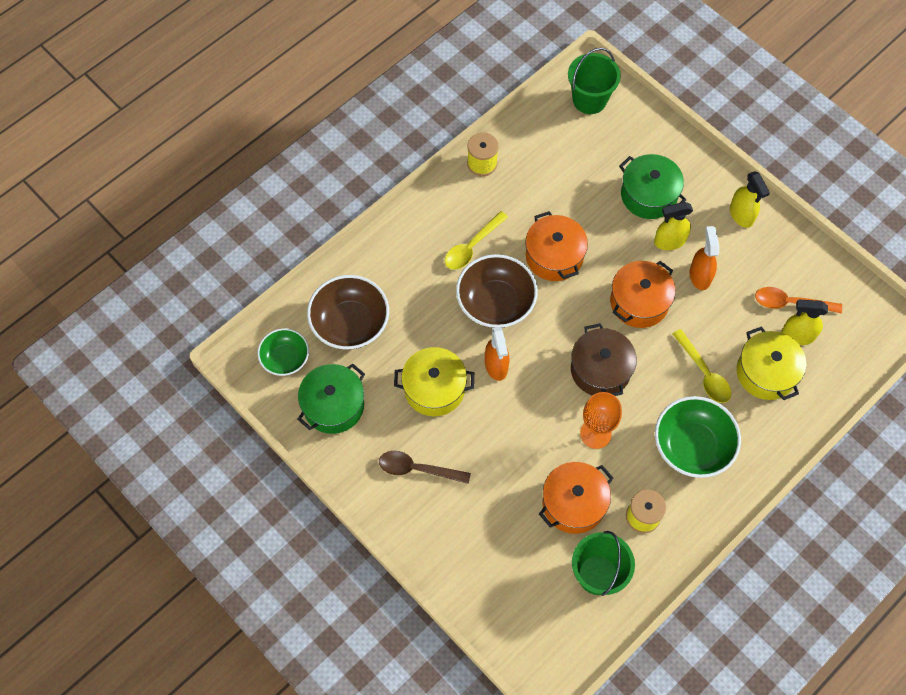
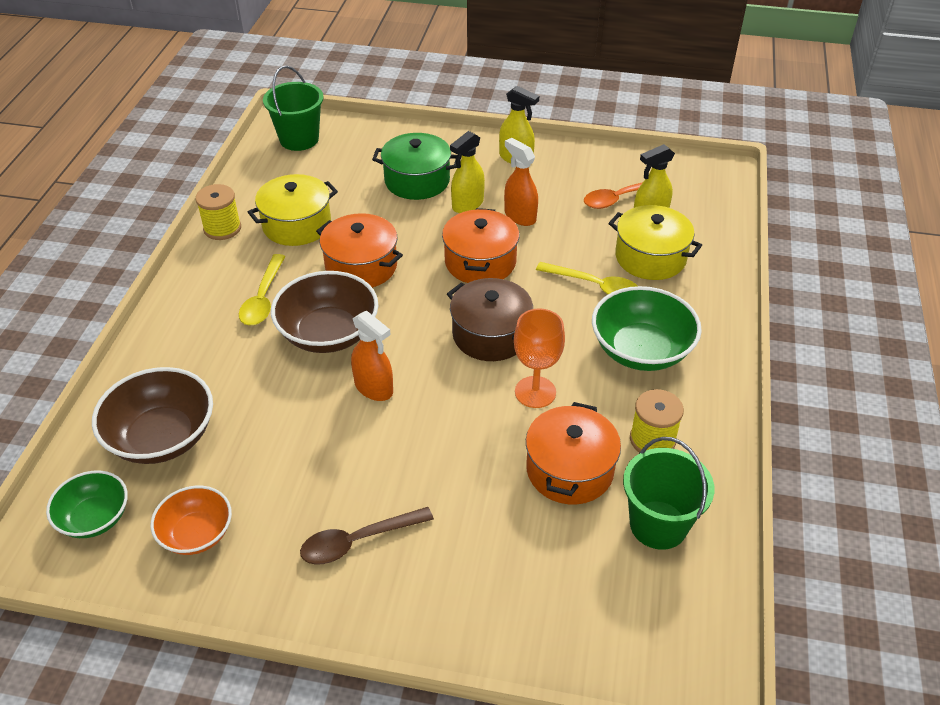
camera: 35 degrees left, 20 degrees down
green pot [297,363,365,434] -> orange bowl [151,486,232,555]
yellow pot [394,347,474,416] -> yellow pot moved to [248,174,338,246]

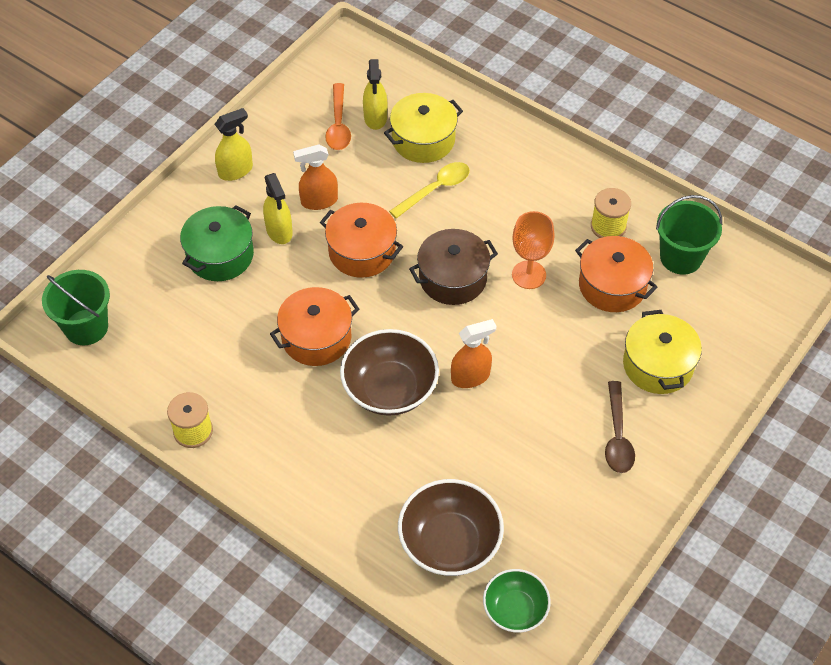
camera: 65 degrees left, 10 degrees up
orange bowl [151,486,232,555] -> none
yellow spoon [239,254,286,325] -> none
yellow pot [248,174,338,246] -> yellow pot moved to [623,310,702,394]
green bowl [592,286,702,371] -> none

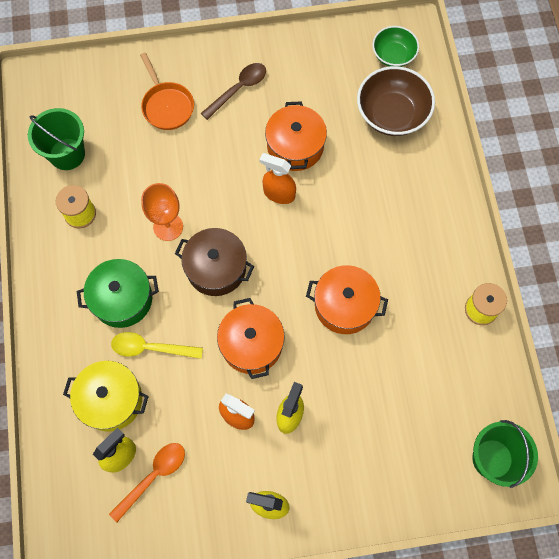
camera: 135 degrees left, 15 degrees up
green pot [180,205,254,281] -> green pot moved to [77,259,159,328]
brown bowl [340,329,439,416] -> none
orange pot [575,236,658,312] -> orange pot moved to [265,101,327,171]
yellow pot [623,310,702,394] -> orange pan [140,53,194,130]

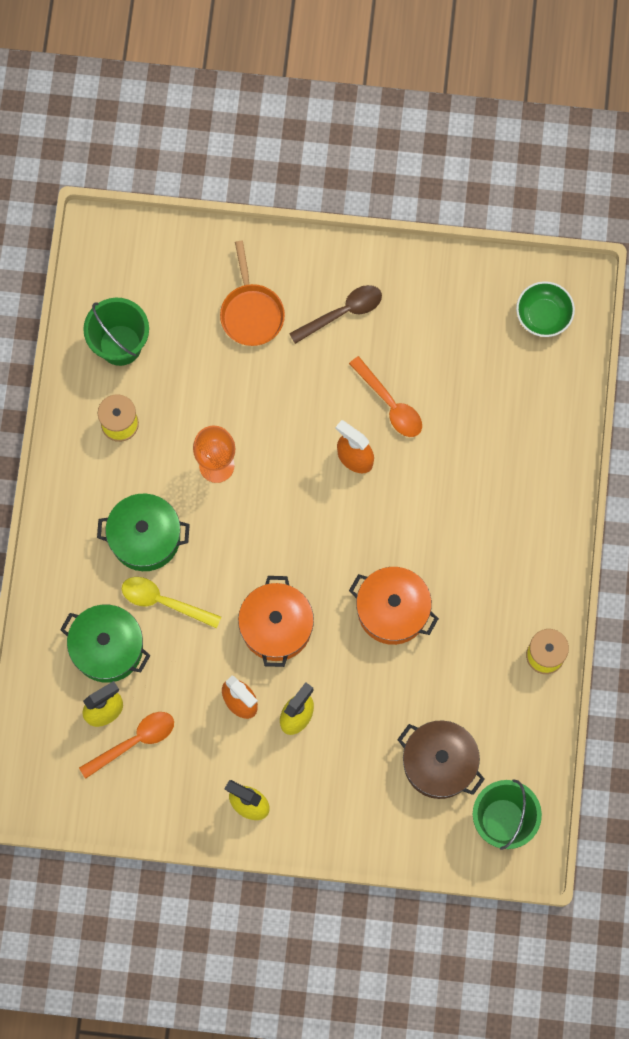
camera: 15 degrees right, 5 degrees up
yellow pot [63,361,149,432] -> green pot [60,605,151,683]
brown pot [175,228,254,296] -> brown pot moved to [397,720,485,799]
orange pot [265,101,327,171] -> orange spoon [349,356,422,437]
brown bowl [357,66,435,136] -> none

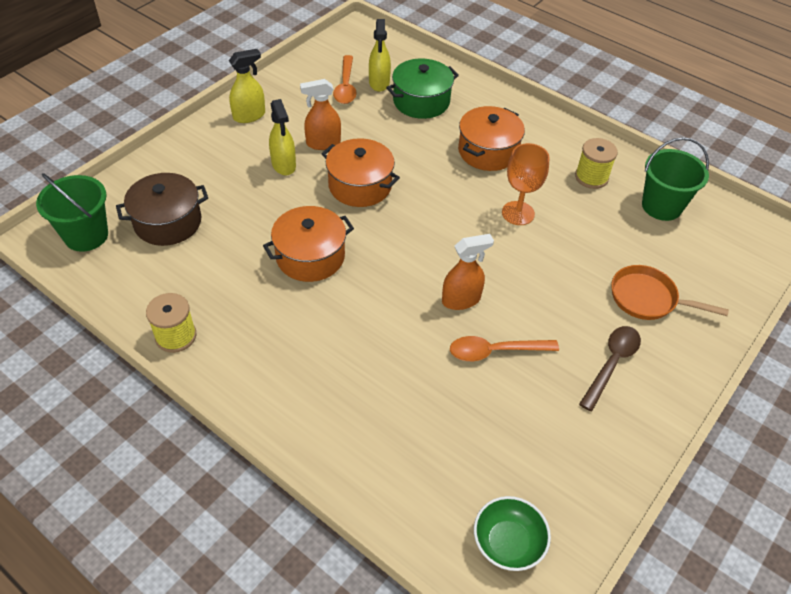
camera: 120 degrees right, 25 degrees down
green pot [97,493,190,571] -> orange pot [458,106,525,171]
yellow spoon [122,577,221,628] -> none
brown spoon [289,285,382,344] -> brown spoon turned 150 degrees counterclockwise [579,326,641,411]

